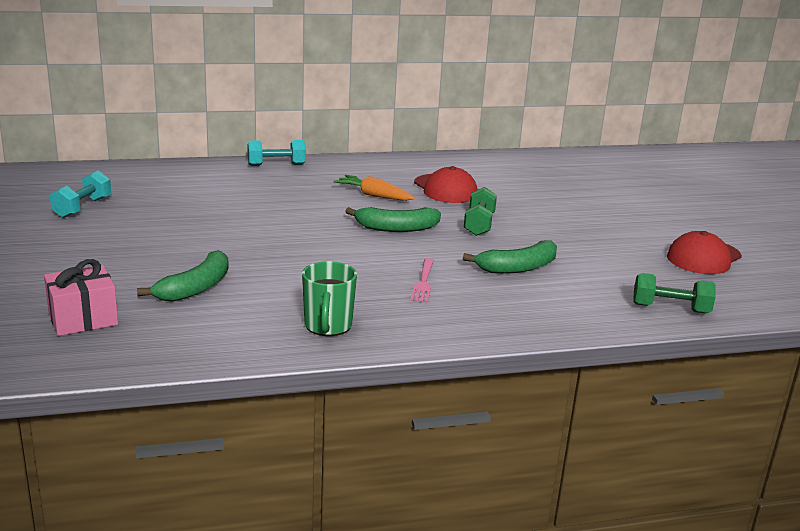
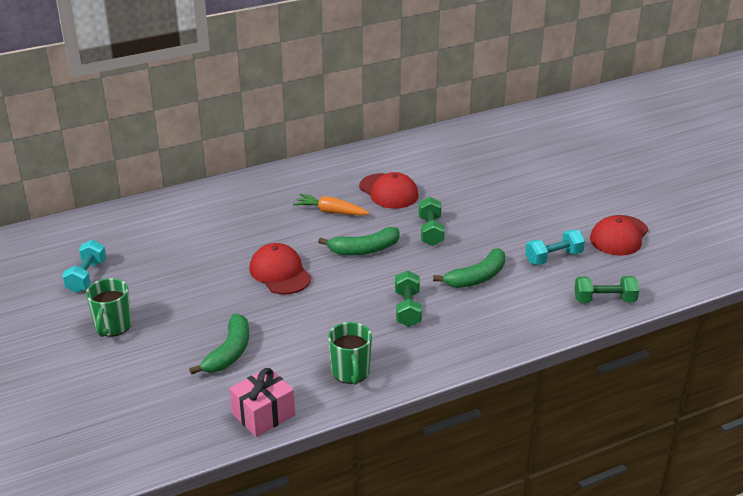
camera: 10 degrees left, 10 degrees up
pink gift [44,259,118,336] -> pink gift moved to [230,367,295,437]
turquoise dumbbell [247,140,306,166] -> turquoise dumbbell moved to [525,229,585,265]
pink fork [410,258,434,303] -> green dumbbell [395,270,422,327]
none -> green mug [86,278,131,337]
none -> red cap [249,243,312,295]

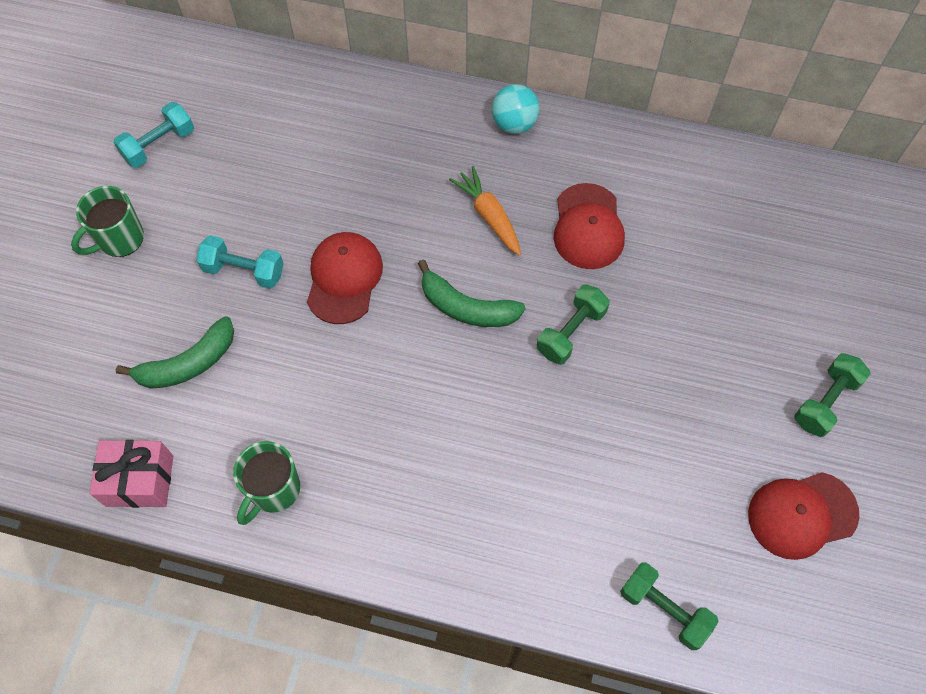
camera: 40 degrees right, 30 degrees up
green dumbbell [395,270,422,327] -> green dumbbell moved to [794,353,871,437]
green banana [433,248,506,288] -> none
turquoise dumbbell [525,229,585,265] -> turquoise dumbbell moved to [196,235,284,289]
none -> turquoise ball [491,84,540,134]

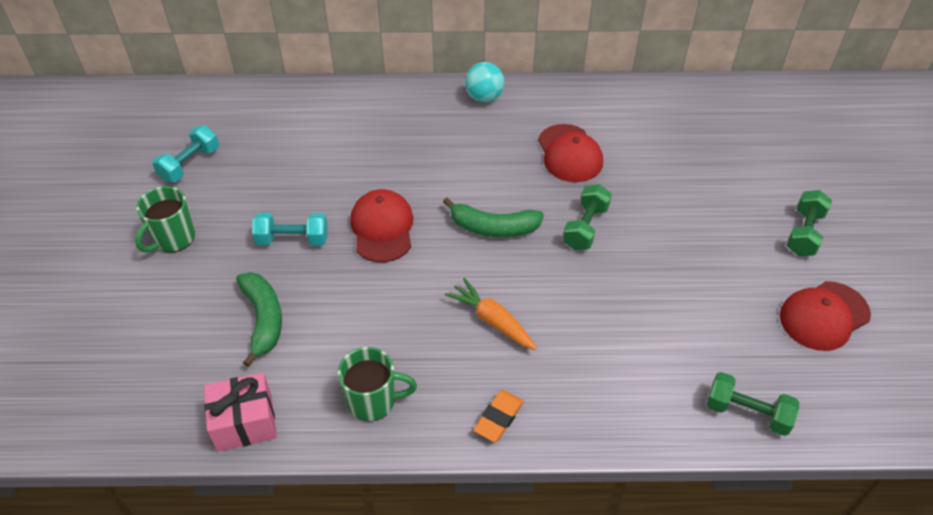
camera: 15 degrees left, 15 degrees down
green banana [116,316,234,389] -> green banana turned 60 degrees counterclockwise [236,272,282,367]
green mug [233,441,300,525] -> green mug turned 105 degrees counterclockwise [338,347,417,422]
orange carrot [449,166,521,255] -> orange carrot moved to [445,278,537,350]
none -> orange eraser [473,390,524,442]

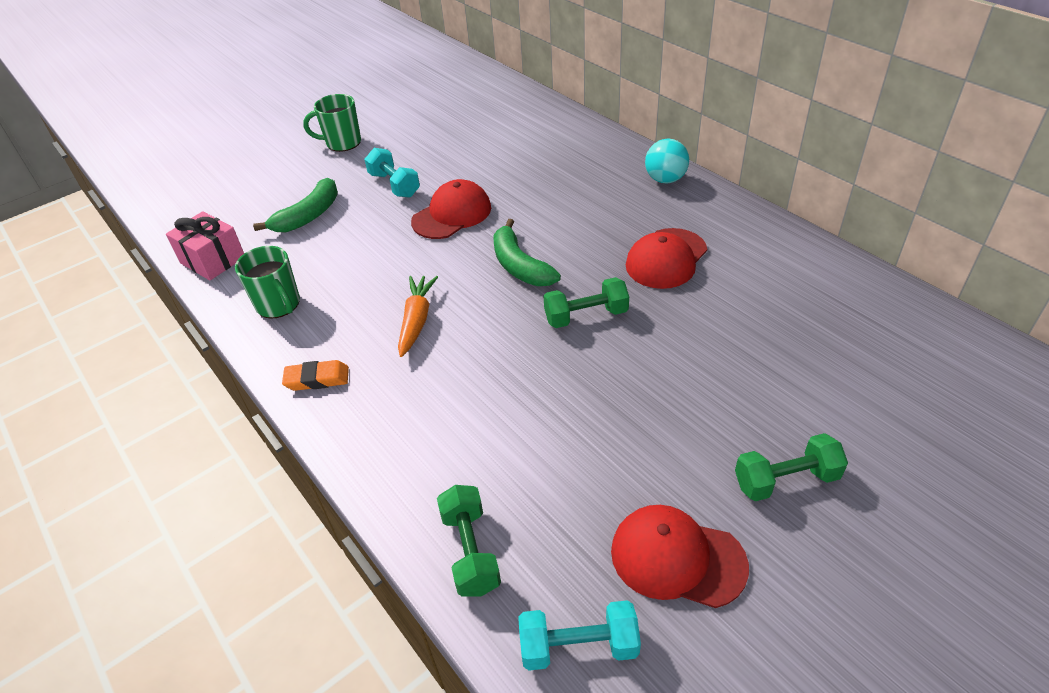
camera: 55 degrees right, 5 degrees down
turquoise dumbbell [152,125,219,182] -> turquoise dumbbell moved to [518,600,641,671]

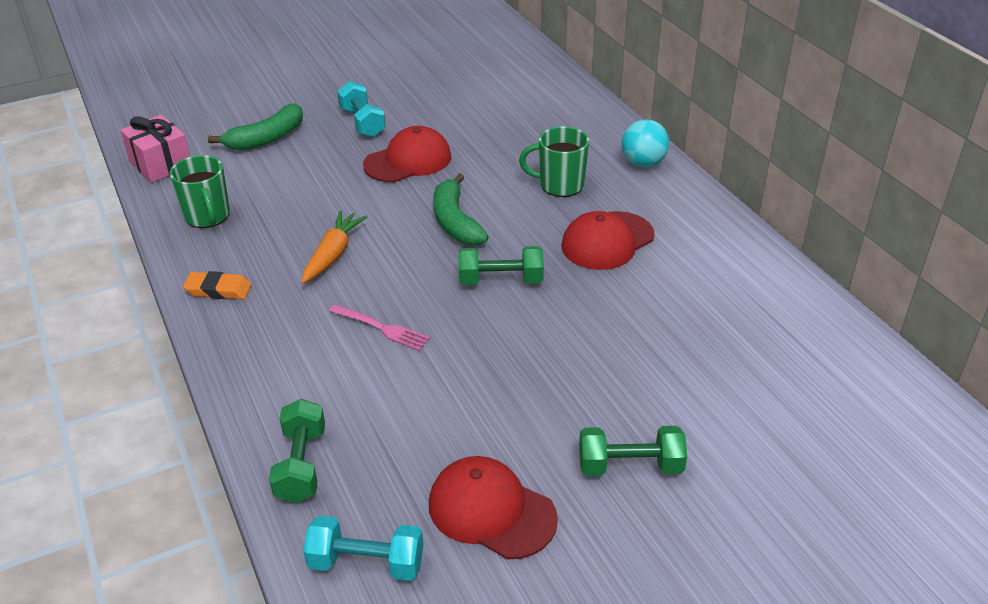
camera: 10 degrees right, 5 degrees down
green mug [303,94,361,152] -> green mug moved to [519,127,589,197]
none -> pink fork [329,304,430,351]

